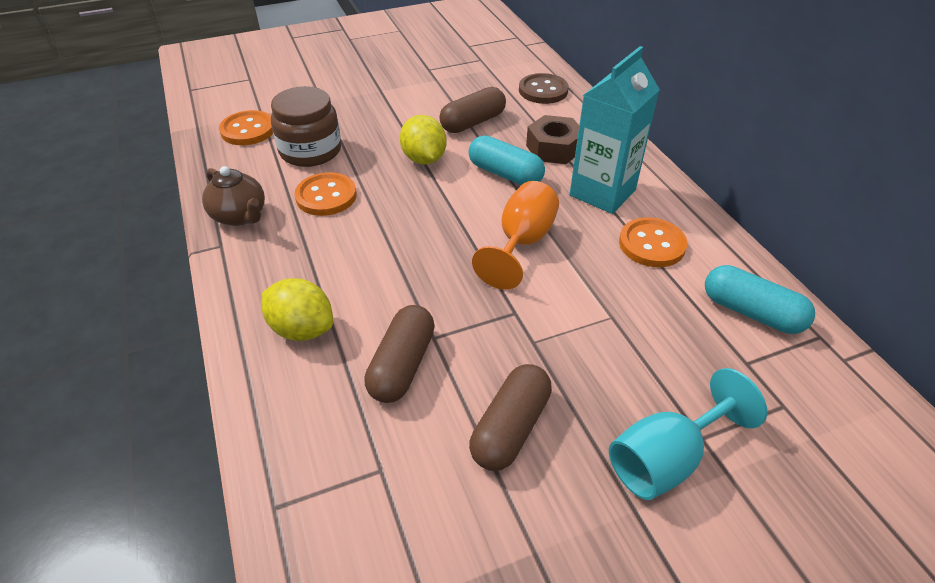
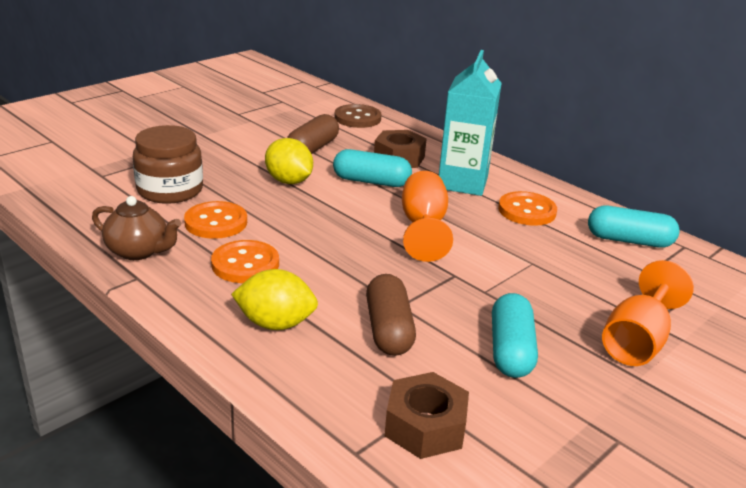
camera: 25 degrees left, 15 degrees down
orange button [219,110,273,145] -> orange button moved to [211,240,279,283]
brown capsule [469,364,552,471] -> turquoise capsule [492,293,538,378]
turquoise goblet [609,368,767,500] -> orange goblet [602,260,694,366]
none -> brown nut [385,372,469,459]

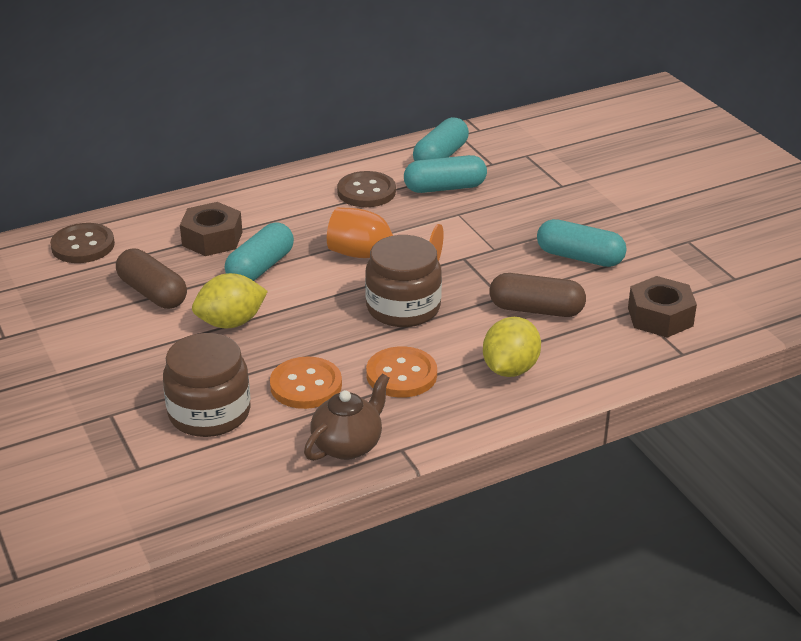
camera: 70 degrees left, 5 degrees up
turquoise carton [439,50,502,196] -> none
orange button [498,191,557,226] -> brown button [337,171,396,207]
orange goblet [602,260,694,366] -> none
none -> brown jar [365,235,442,327]
none -> turquoise capsule [404,155,487,193]

